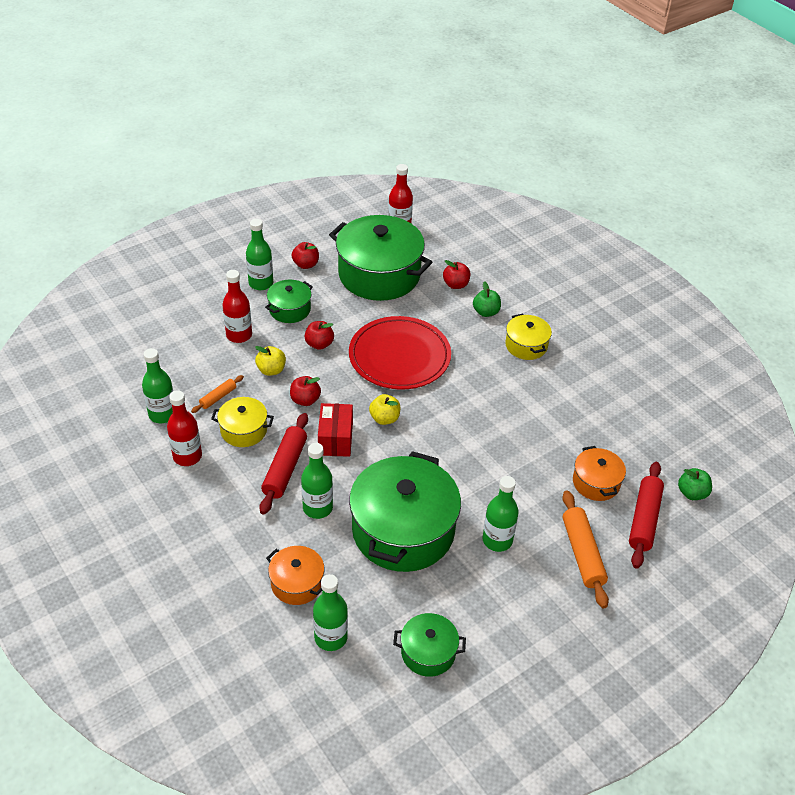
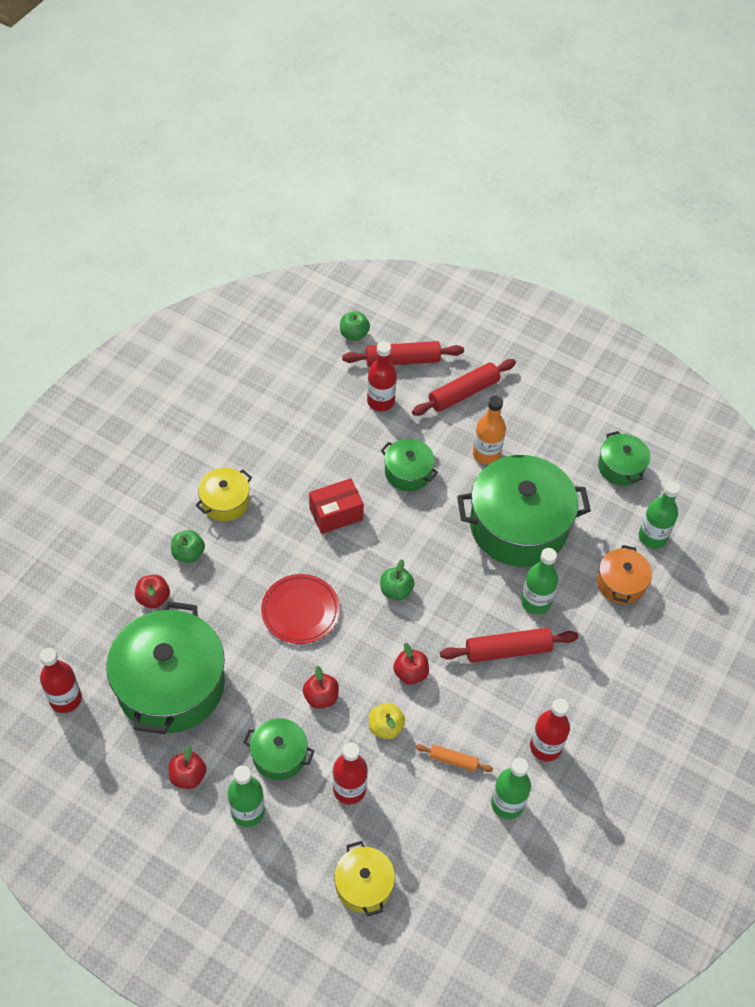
camera: 115 degrees left, 10 degrees up
yellow pot [211,397,274,447] -> yellow pot moved to [334,841,395,916]
red box [318,403,353,457] -> red box moved to [309,478,364,534]
red plate [349,316,451,390] -> red plate [261,574,340,644], size x0.66
yellow apple [369,394,400,425] -> green apple [380,559,414,600]
green bottle [483,476,519,552] -> orange bottle [473,396,506,465]
orange rolling pin [562,490,609,608] -> red rolling pin [412,359,516,416]
orange pot [573,446,626,501] -> red bottle [367,341,397,411]
none -> green pot [380,439,438,491]

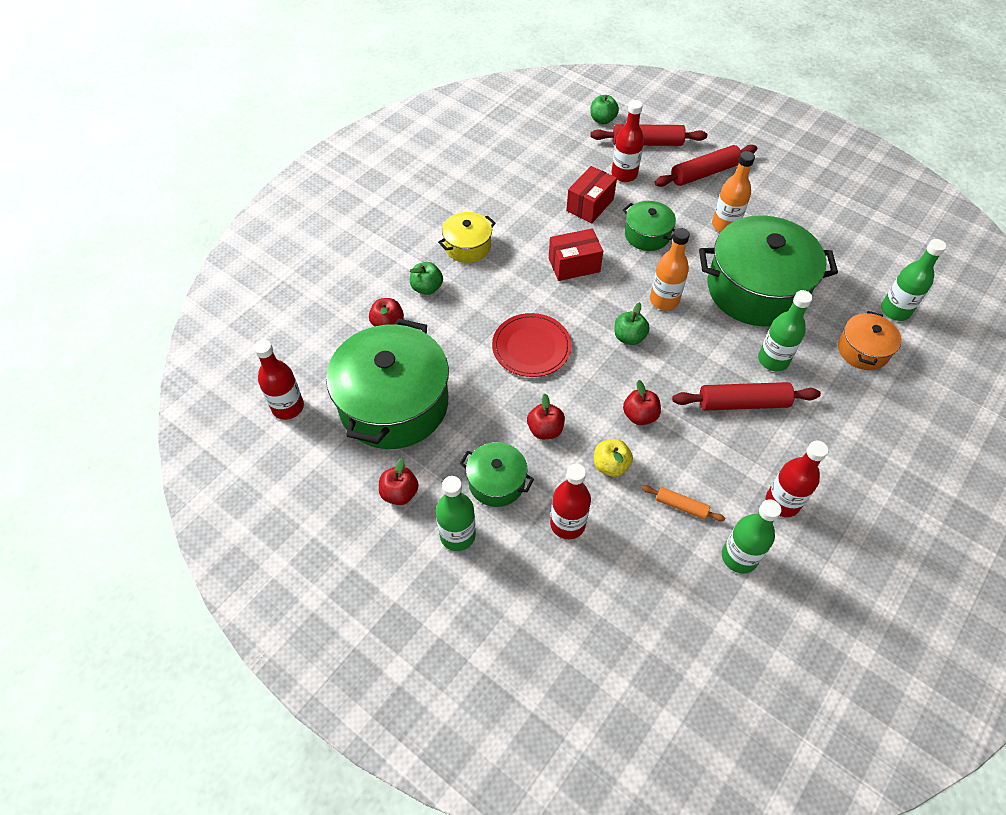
camera: 10 degrees right, 0 degrees up
yellow pot [334,841,395,916] -> none
green pot [598,431,650,486] -> none
none -> red box [566,166,617,223]
none -> orange bottle [650,228,690,310]

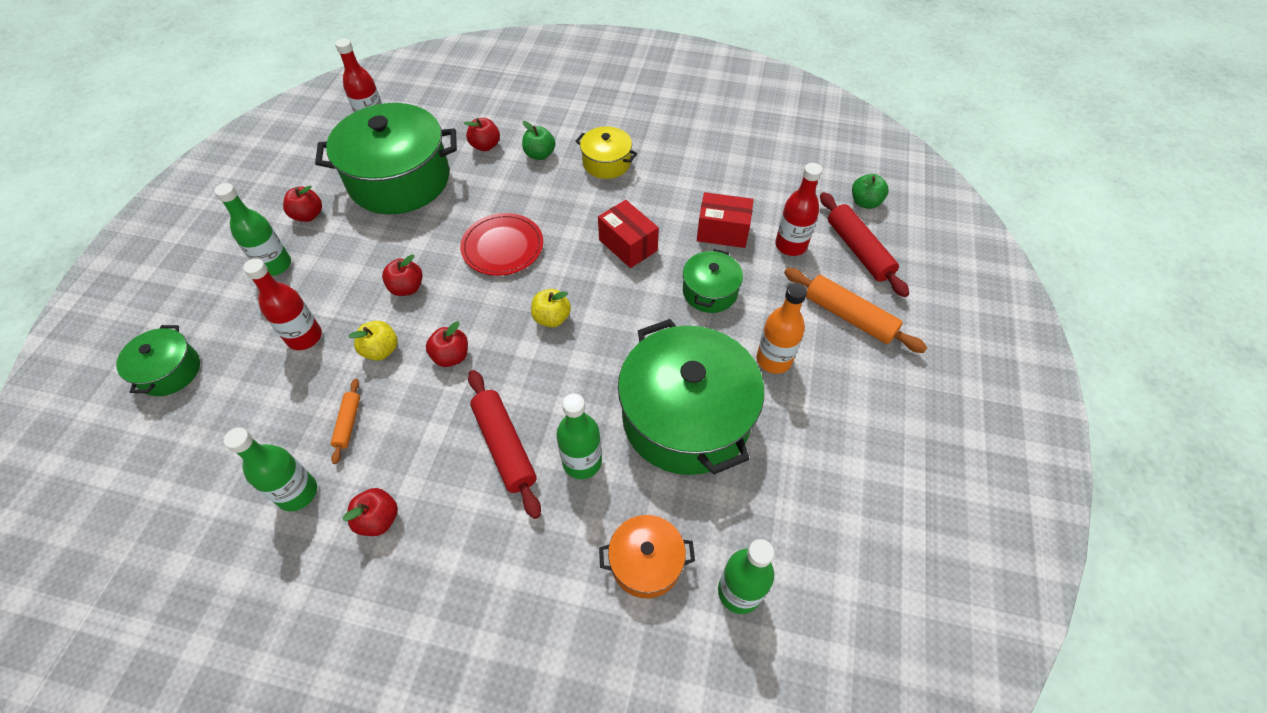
camera: 65 degrees right, 0 degrees up
green pot [460,442,534,507] -> green pot moved to [116,325,200,396]
green apple [614,302,650,345] -> yellow apple [531,289,571,327]
orange bottle [650,228,690,310] -> none
red rolling pin [655,145,757,187] -> orange rolling pin [784,268,927,353]
red bottle [766,441,828,517] -> red apple [343,488,398,536]

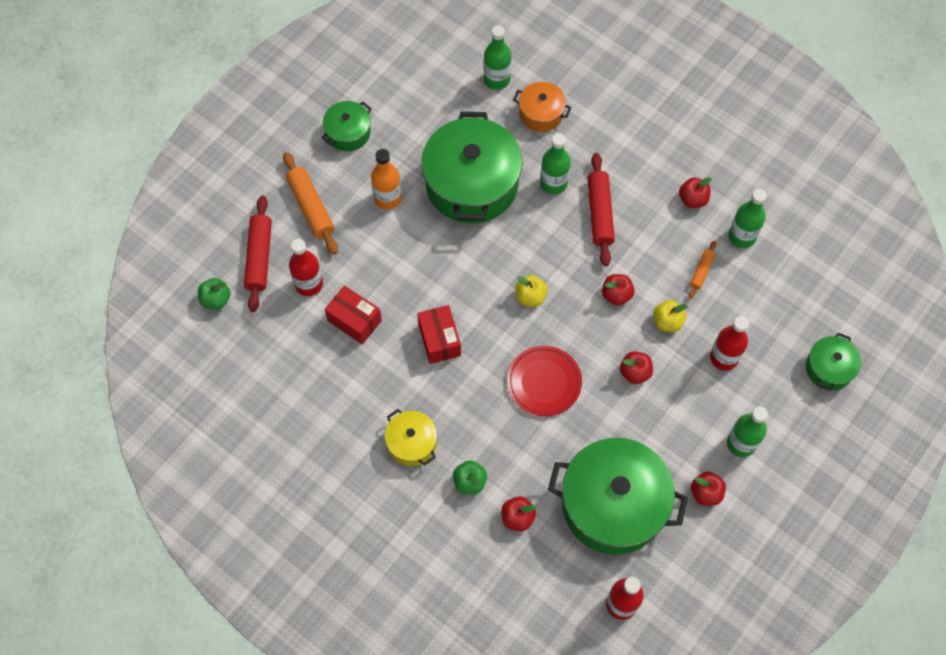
camera: 155 degrees left, 10 degrees up
green pot [683,249,743,313] -> green pot moved to [322,101,372,151]

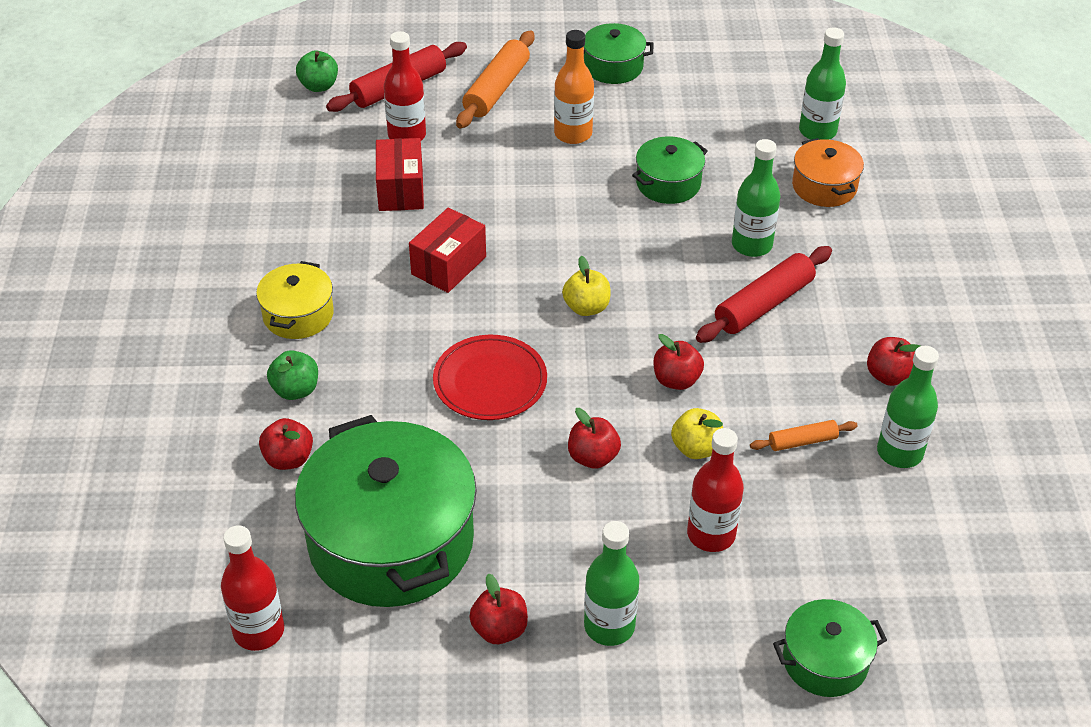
camera: 50 degrees right, 20 degrees down
green pot [421,112,523,224] -> green pot [632,136,708,204], size x0.49

